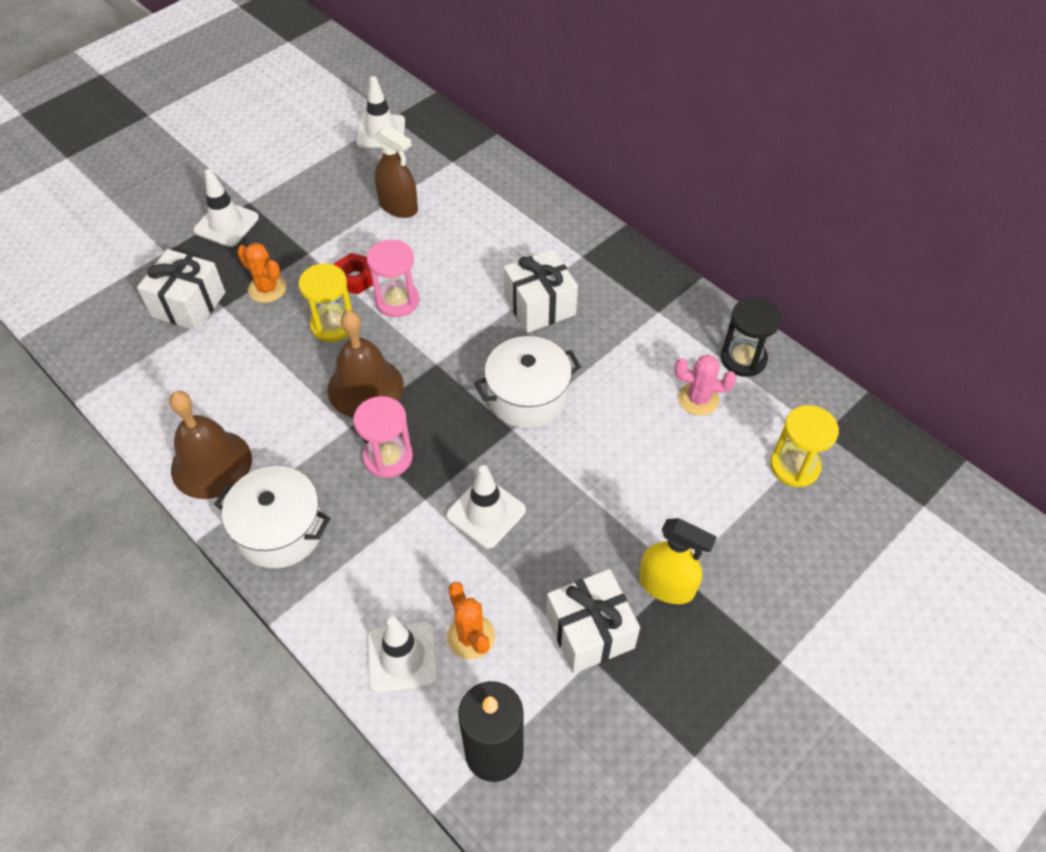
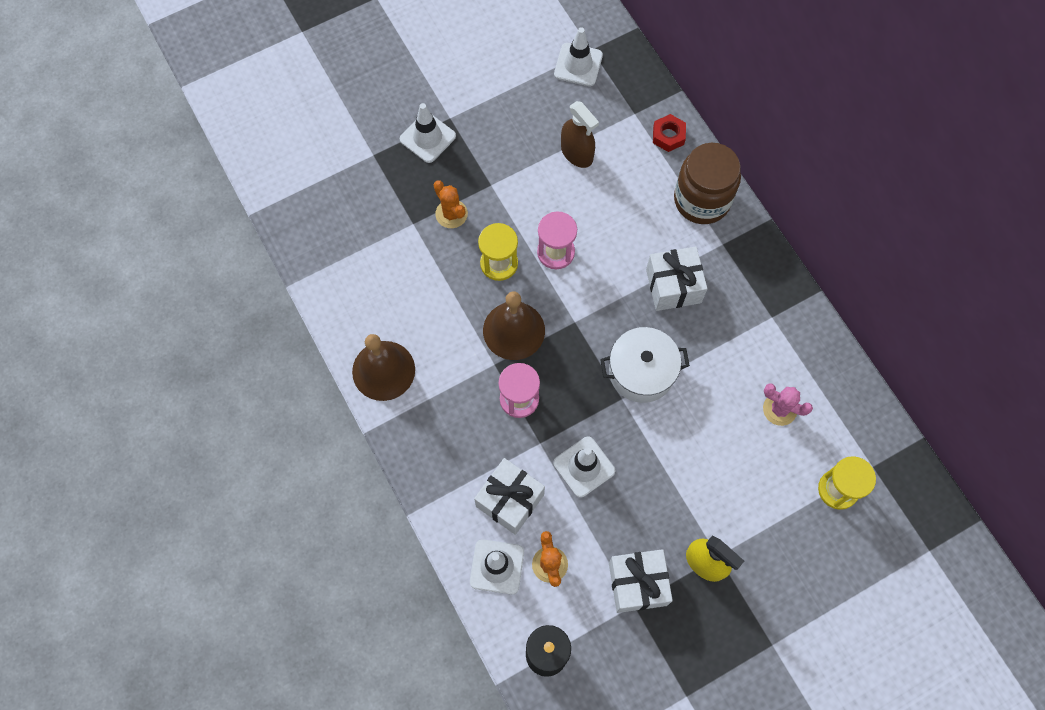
camera: 15 degrees right, 15 degrees up
white gift [137,249,225,331] -> white gift moved to [474,458,545,535]
white pot [214,466,330,568] -> none
red nut [334,253,373,294] -> red nut moved to [653,114,686,152]
black hourglass [721,297,781,377] -> none
none -> brown jar [674,143,741,224]

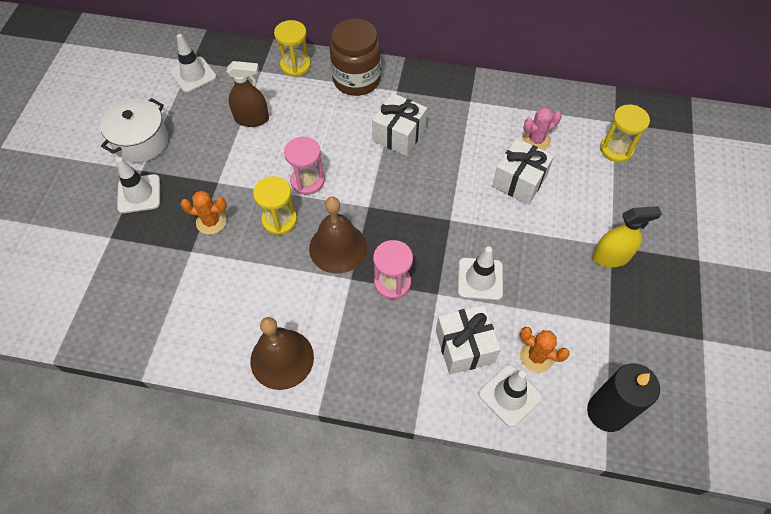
camera: 50 degrees left, 10 degrees down
white pot [600,327,690,403] -> white pot moved to [100,98,169,163]
white gift [609,549,673,613] -> white gift moved to [492,138,554,205]
red nut [653,114,686,152] -> yellow hourglass [274,20,311,77]

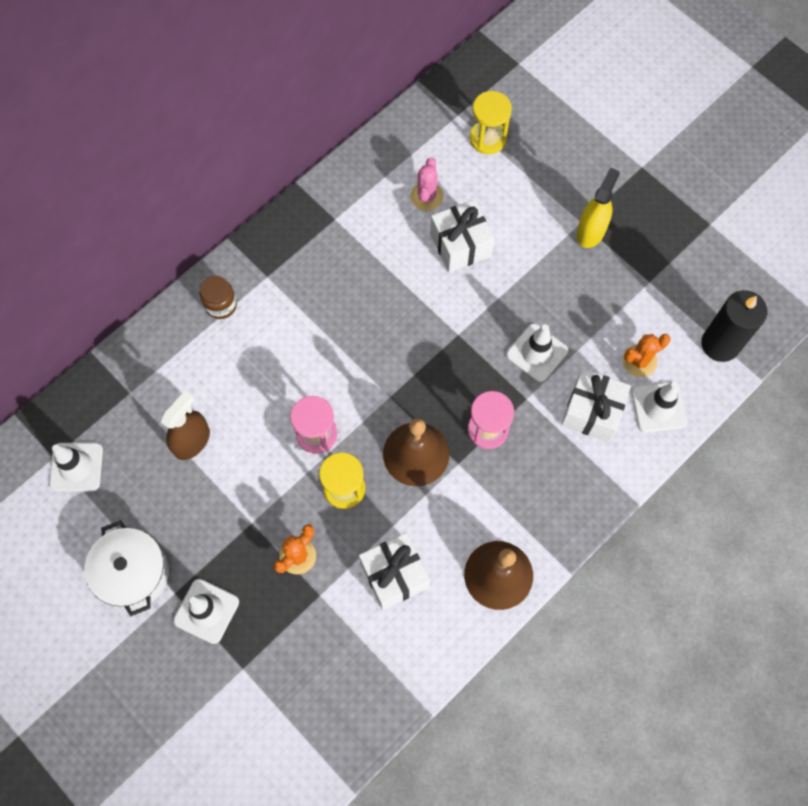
camera: 55 degrees left, 10 degrees up
yellow hourglass [274,20,311,77] -> none
brown jar [330,19,381,96] -> brown jar [200,276,237,319], size x0.53
white gift [372,93,427,156] -> white gift moved to [359,533,430,610]

